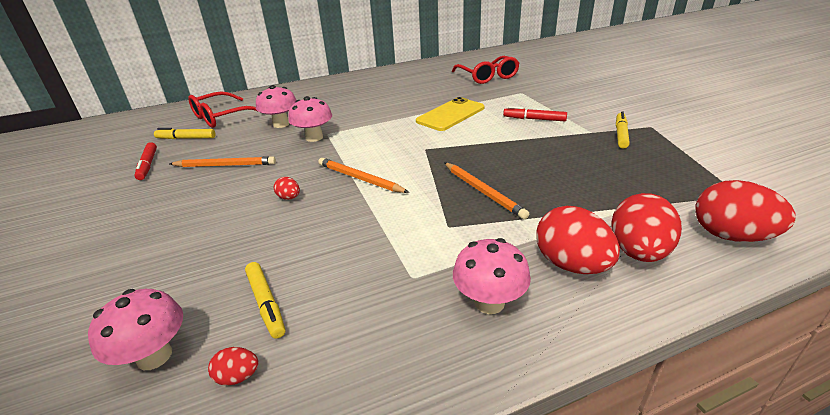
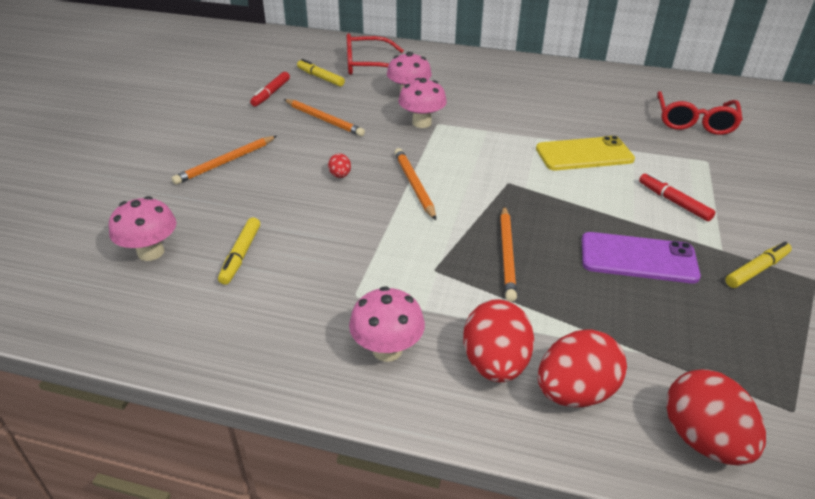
camera: 35 degrees right, 5 degrees up
red egg [208,347,259,385] -> none
none -> orange pencil [171,136,277,185]
none -> purple phone [582,232,701,284]

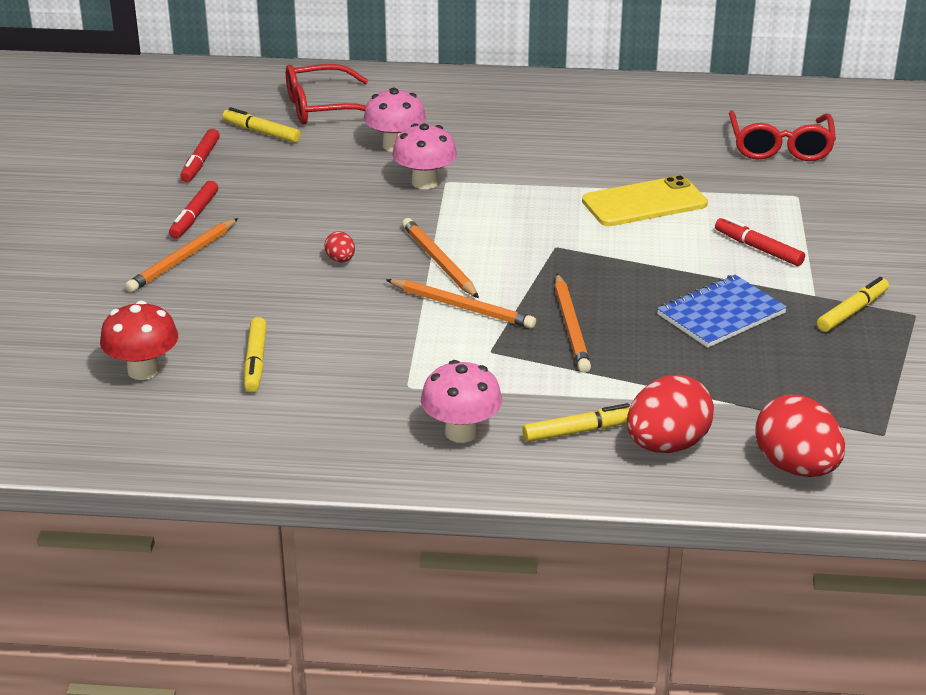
camera: 10 degrees left, 5 degrees down
pink mushroom [109,196,177,261] -> red mushroom [100,301,178,380]
orange pencil [284,99,365,136] -> orange pencil moved to [386,279,536,329]
red egg [463,299,534,382] -> yellow marker [522,403,630,442]
purple phone [582,232,701,284] -> blue notebook [657,275,787,348]
none -> red marker [169,181,218,239]

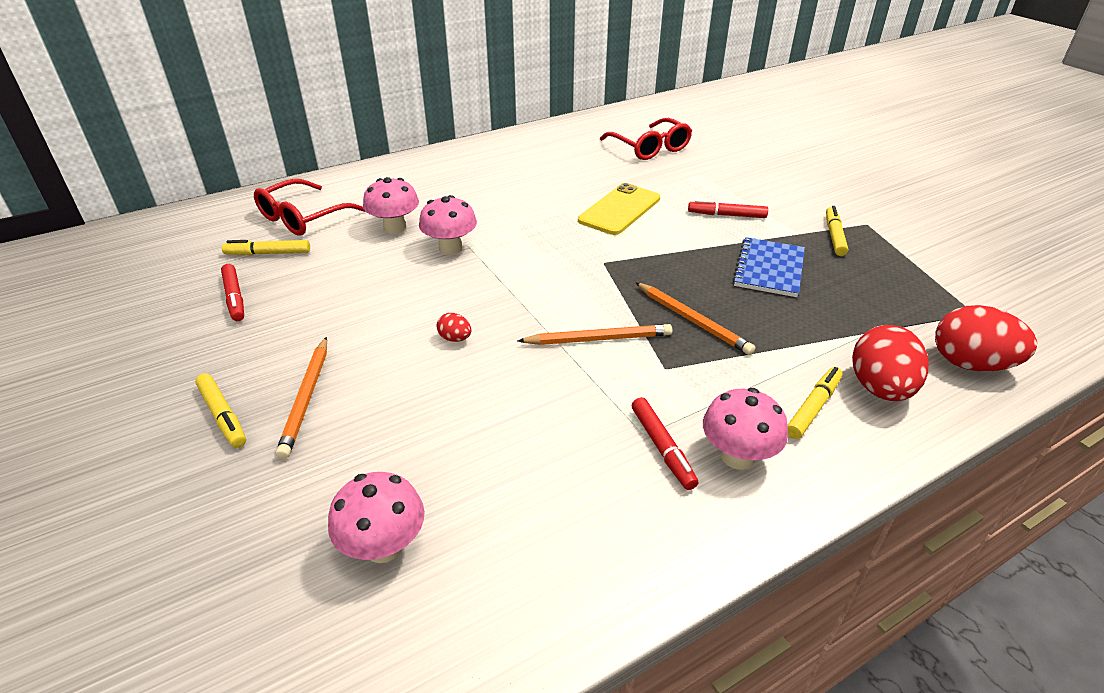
camera: 35 degrees left, 5 degrees up
red mushroom [100,301,178,380] -> pink mushroom [328,472,425,563]
red marker [169,181,218,239] -> red marker moved to [632,397,698,490]
yellow marker [244,317,267,392] -> yellow marker moved to [195,373,246,448]
orange pencil [402,218,479,298] -> none

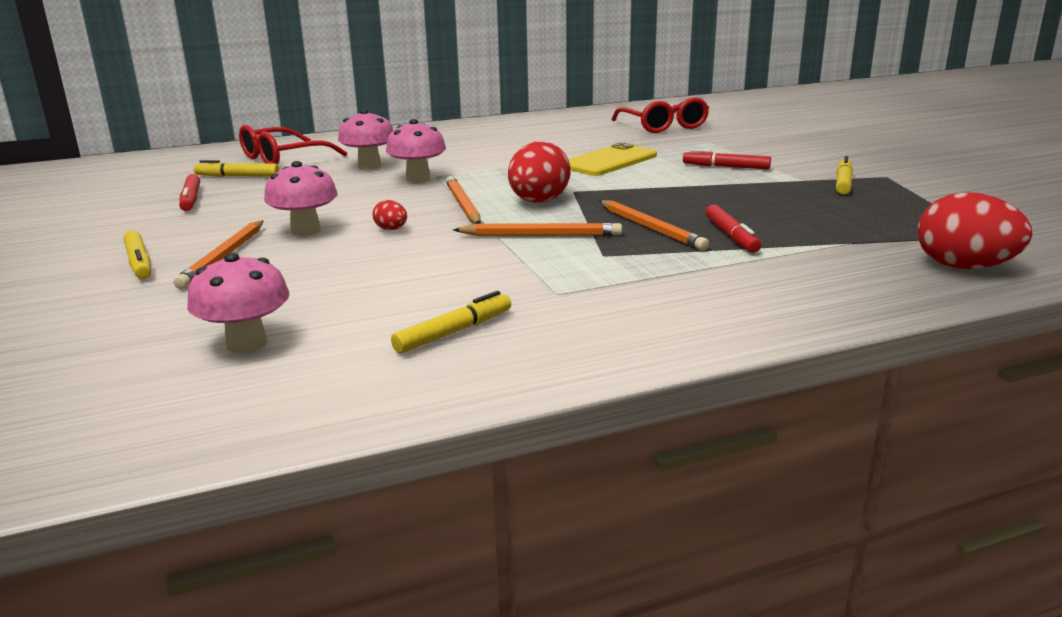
camera: 10 degrees right, 15 degrees down
red marker [632,397,698,490] -> red marker moved to [706,204,761,253]
pink mushroom [703,388,788,470] -> pink mushroom moved to [264,161,338,236]
blue notebook [733,237,805,297] -> none
yellow marker [788,367,843,439] -> yellow marker moved to [391,291,511,353]
red egg [852,325,929,401] -> red egg moved to [508,141,571,203]
none -> orange pencil [446,176,481,224]

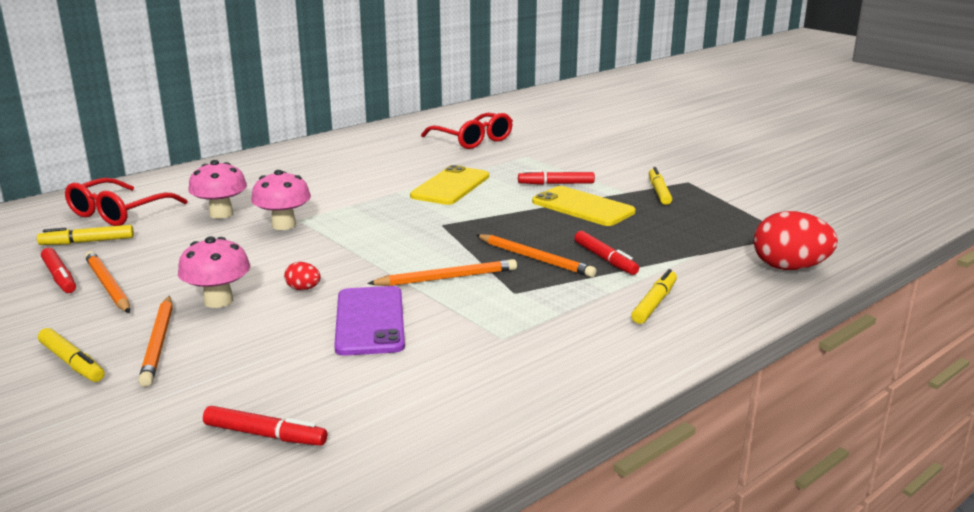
camera: 20 degrees left, 0 degrees up
pink mushroom [187,253,290,353] -> red marker [203,406,327,446]
yellow marker [391,291,511,353] -> yellow marker moved to [631,269,677,324]
orange pencil [446,176,481,224] -> orange pencil moved to [85,251,130,313]
red egg [508,141,571,203] -> none
none -> purple phone [334,286,405,356]
none -> yellow phone [532,186,636,226]

